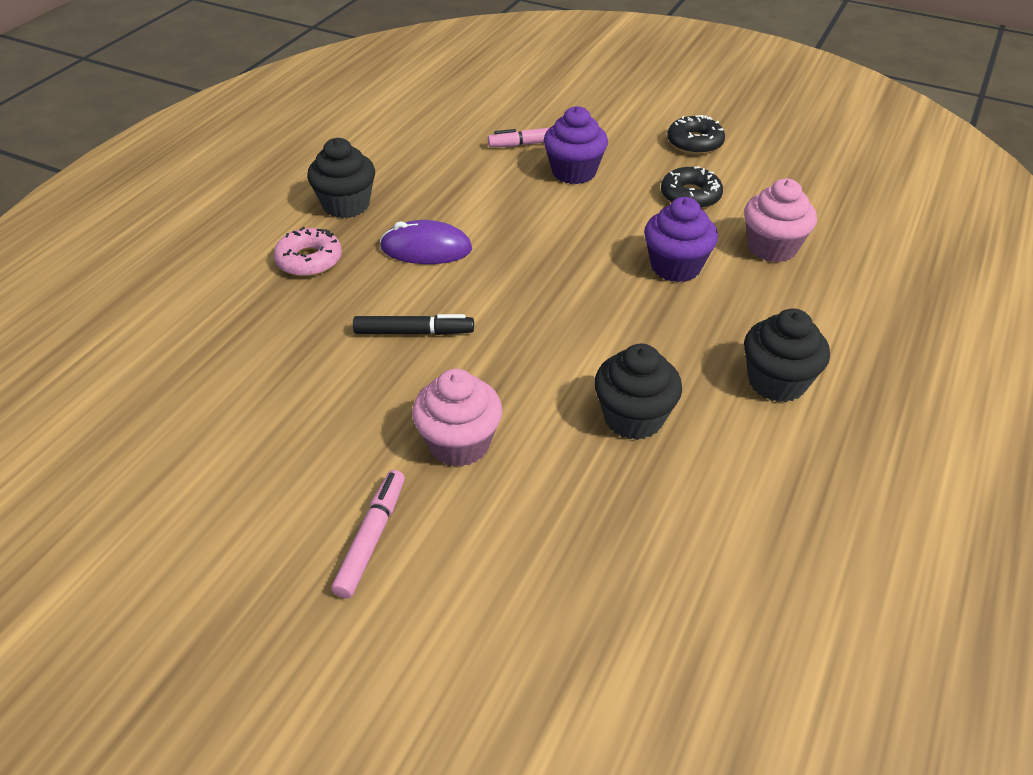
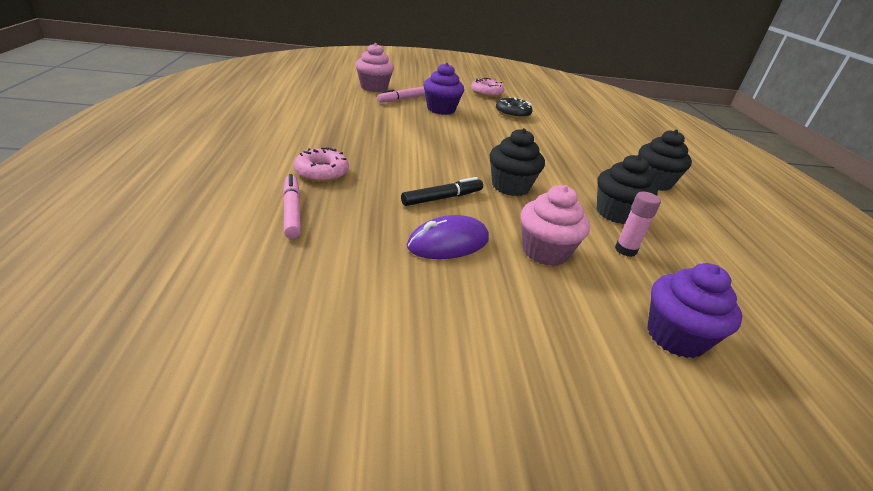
camera: 35 degrees left, 10 degrees down
black cupcake [307,138,375,218] -> black cupcake moved to [490,128,545,196]
pink marker [331,470,405,599] -> pink marker moved to [283,174,301,239]
purple mouse [380,220,472,264] -> purple mouse moved to [407,215,489,259]
purple cupcake [644,197,718,282] -> purple cupcake moved to [647,263,742,358]
black donut [667,115,725,155] -> pink donut [471,78,504,97]
pink cupcake [744,178,817,262] -> pink cupcake moved to [355,43,394,92]
none -> pink glue stick [615,192,661,257]

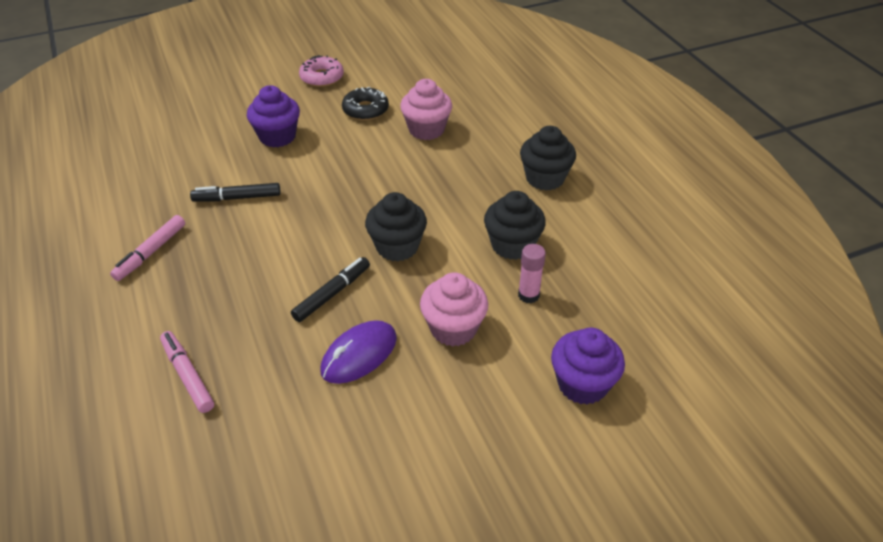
camera: 15 degrees left, 10 degrees up
pink donut [294,147,349,182] -> none
pink cupcake [355,43,394,92] -> pink cupcake moved to [400,79,452,140]
pink marker [377,86,425,103] -> pink marker moved to [110,215,185,281]
none -> black marker [190,183,281,202]

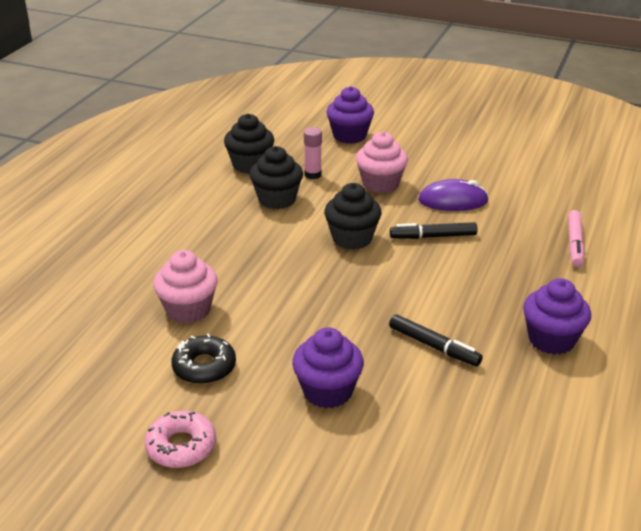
camera: 135 degrees left, 10 degrees down
pink marker [110,215,185,281] -> purple cupcake [523,278,591,355]
black cupcake [520,126,576,191] -> black cupcake moved to [224,114,274,174]

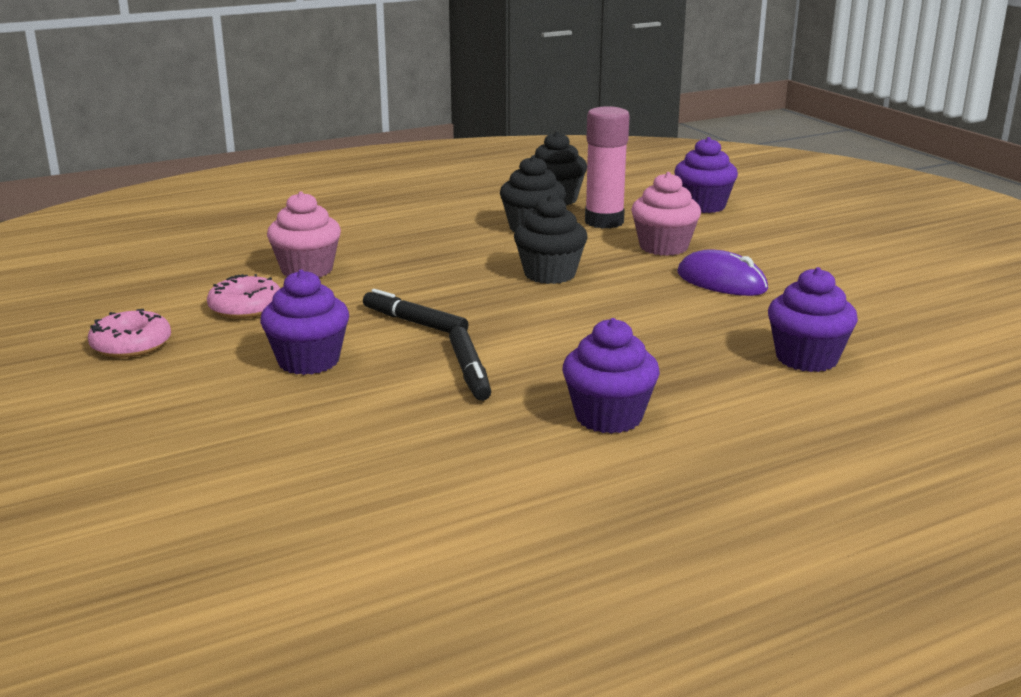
camera: 40 degrees right, 10 degrees down
black donut [171,333,236,384] -> pink donut [207,274,280,319]
pink glue stick [304,127,322,179] -> pink glue stick [585,106,630,229], size x1.78
black marker [390,222,478,239] -> black marker moved to [363,289,468,333]
pink marker [568,210,585,267] -> purple cupcake [768,267,858,372]

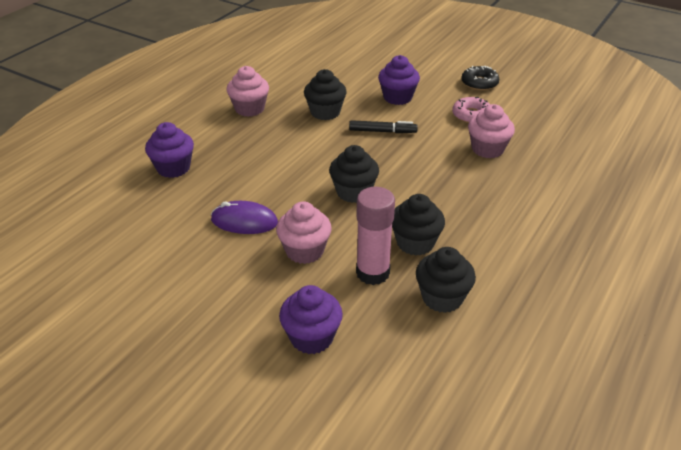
camera: 150 degrees right, 15 degrees up
pink donut [88,309,171,358] -> black donut [461,66,499,91]
black marker [449,327,491,401] -> black cupcake [304,69,347,120]
purple cupcake [562,318,660,434] -> pink cupcake [226,66,269,117]

